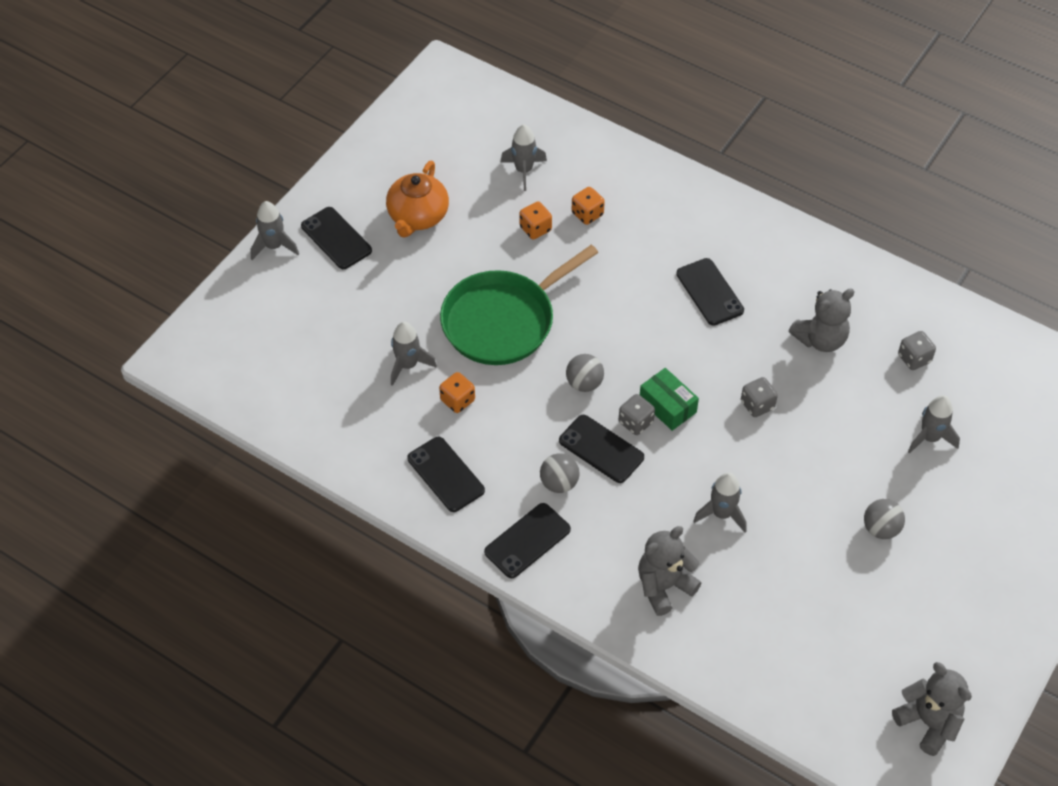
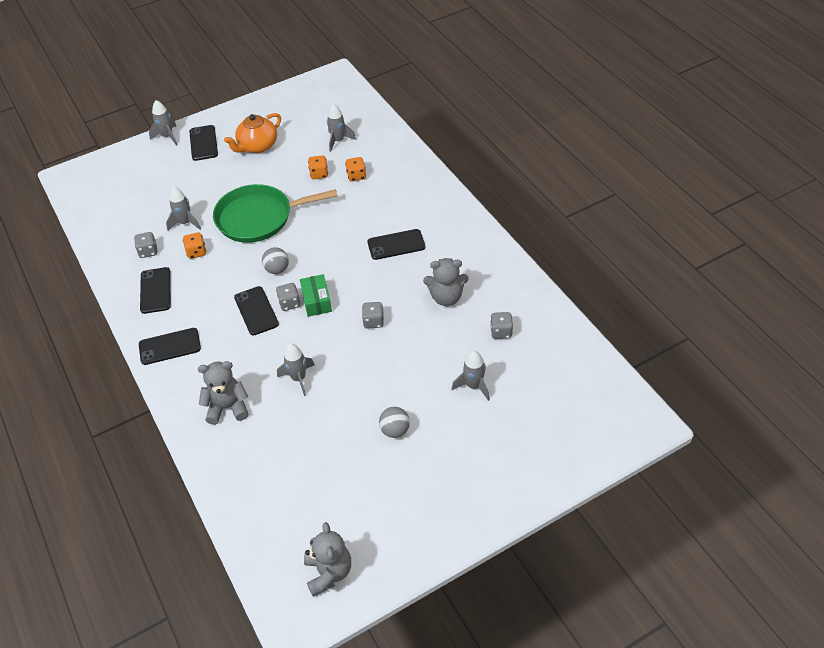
camera: 30 degrees right, 5 degrees down
grey ball [540,453,579,493] -> none
black phone [676,258,744,326] -> black phone turned 75 degrees clockwise [367,229,425,260]
none -> grey dice [134,232,158,258]

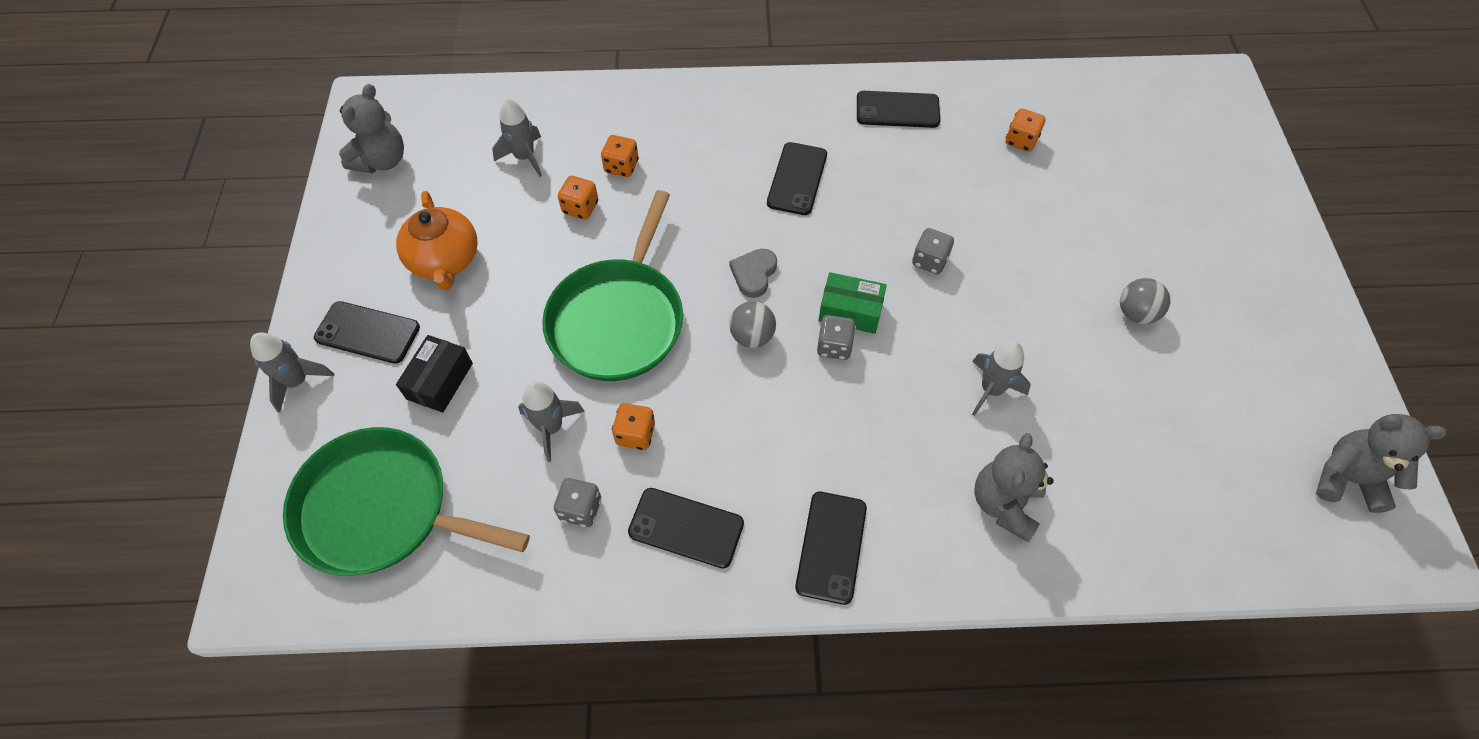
camera: 65 degrees left, 10 degrees up
black phone [234,286,279,336] -> black phone moved to [857,91,940,128]
grey teddy bear [423,258,469,306] -> grey teddy bear moved to [339,84,404,173]
grey rocket [452,351,490,401] -> none
grey dice [490,312,513,339] -> orange dice [1006,108,1046,152]
none -> green pan [283,427,530,576]
none -> black box [396,335,473,413]
none -> grey heart [730,249,777,298]

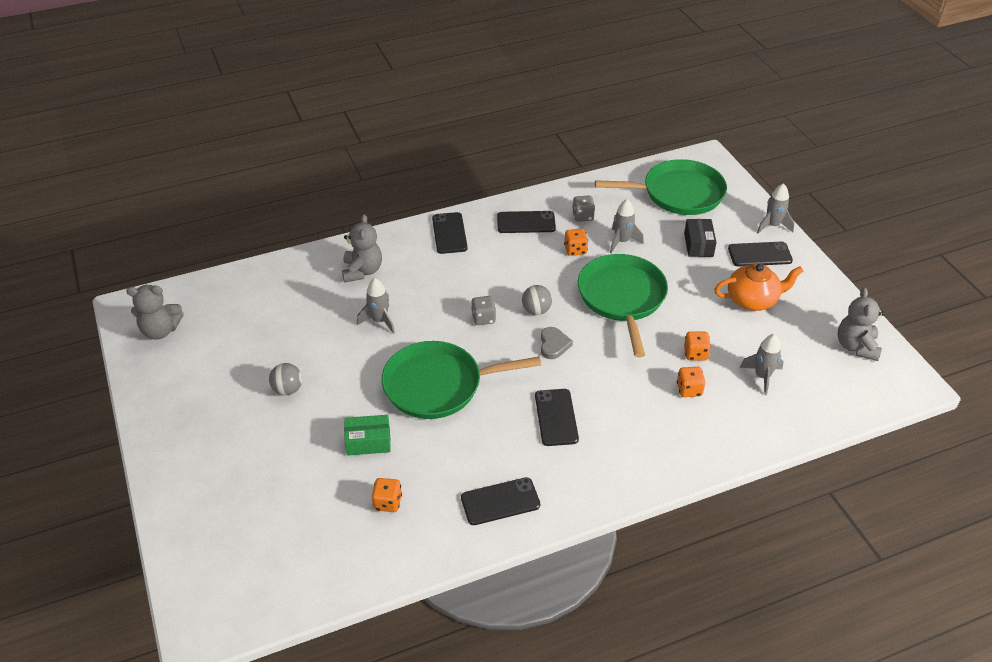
camera: 160 degrees right, 15 degrees down
orange teapot [396,191,478,291] -> orange teapot turned 120 degrees clockwise [714,263,803,311]
green box [819,272,887,334] -> green box moved to [344,415,391,456]
grey dice [912,228,954,274] -> green pan [382,341,541,419]

